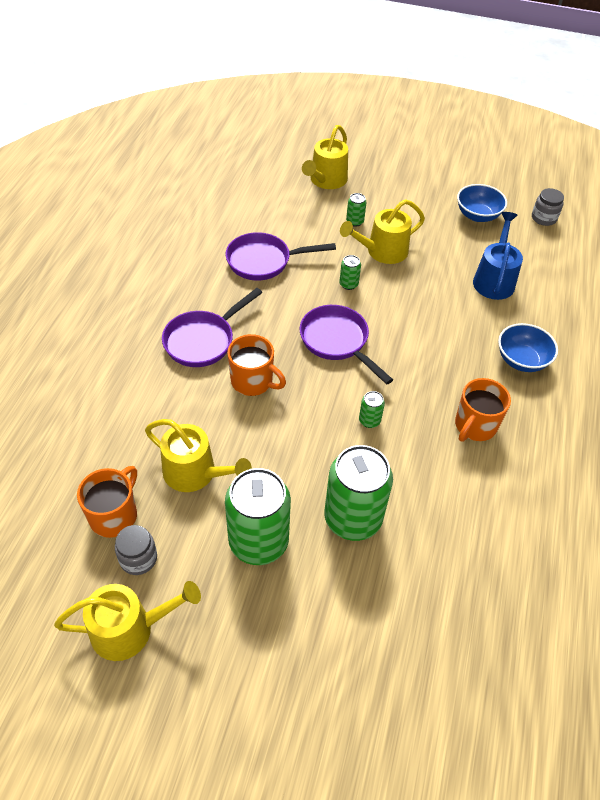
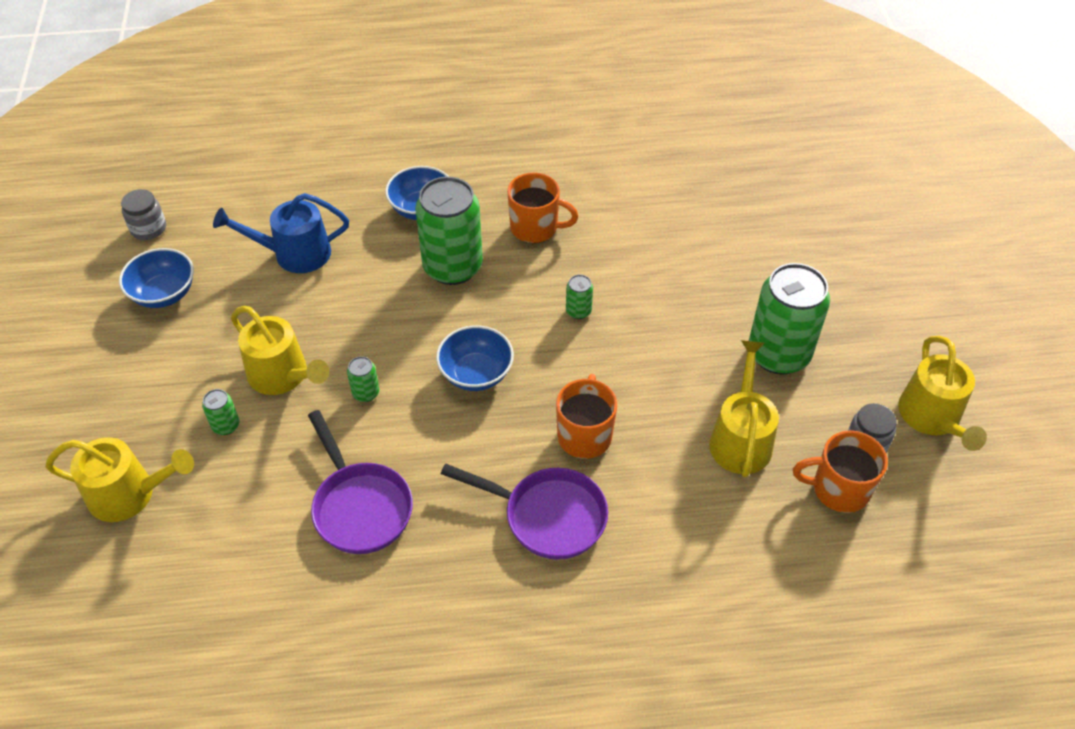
camera: 110 degrees left, 0 degrees up
yellow watering can [54,581,201,661] -> yellow watering can turned 150 degrees counterclockwise [898,336,987,451]
purple pan [300,305,393,385] -> blue bowl [436,325,514,391]
green can [324,445,393,541] -> green can moved to [415,176,483,285]

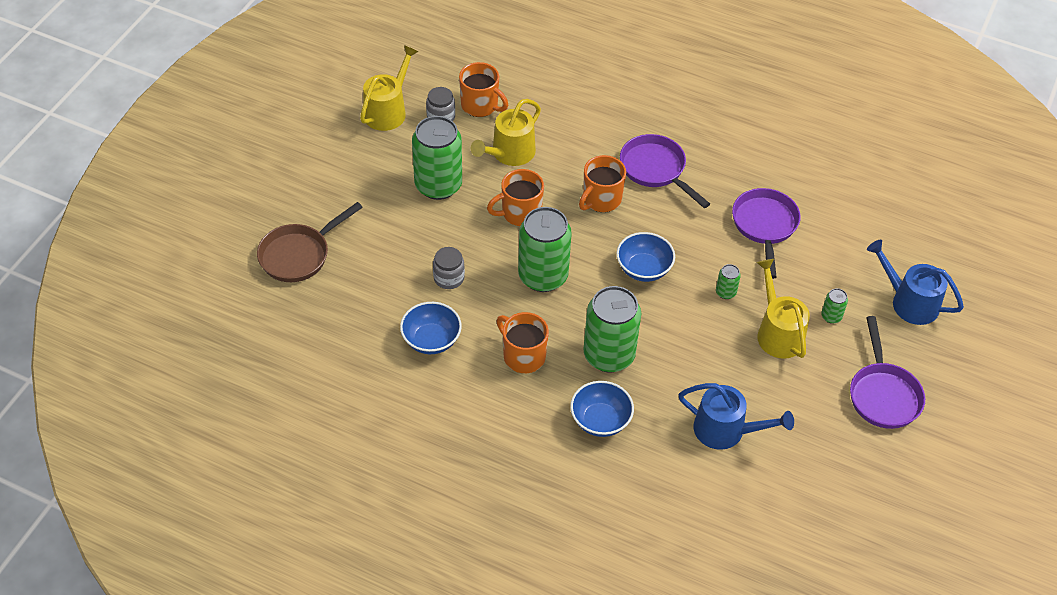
camera: 150 degrees left, 0 degrees up
yellow watering can [45,437,194,522] -> blue watering can [867,240,964,325]
blue bowl [119,248,194,308] -> blue bowl moved to [400,302,462,354]
grey jar [121,189,166,240] -> grey jar moved to [433,247,465,289]
green can [566,275,593,319] -> green can [518,207,572,292], size x2.38
none -> brown pan [257,202,363,282]
none -> orange mug [487,169,544,226]
none -> purple pan [850,316,925,429]

